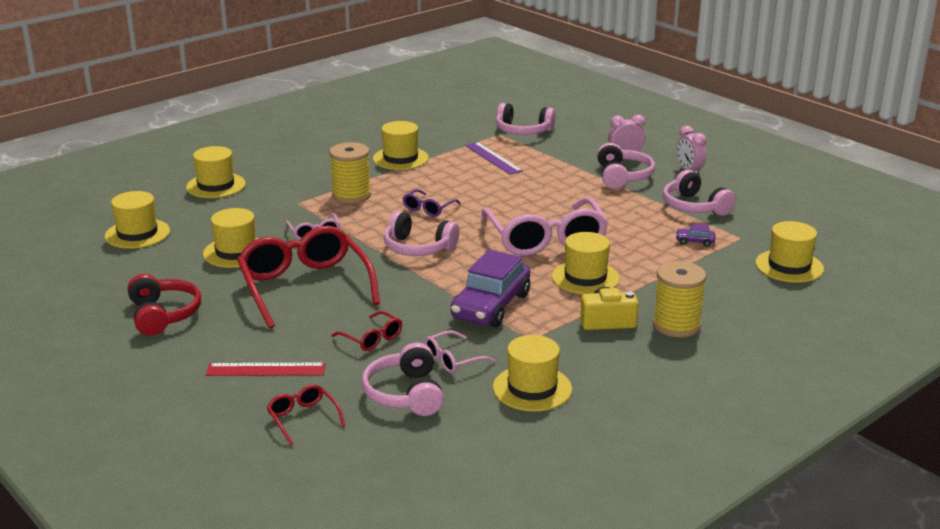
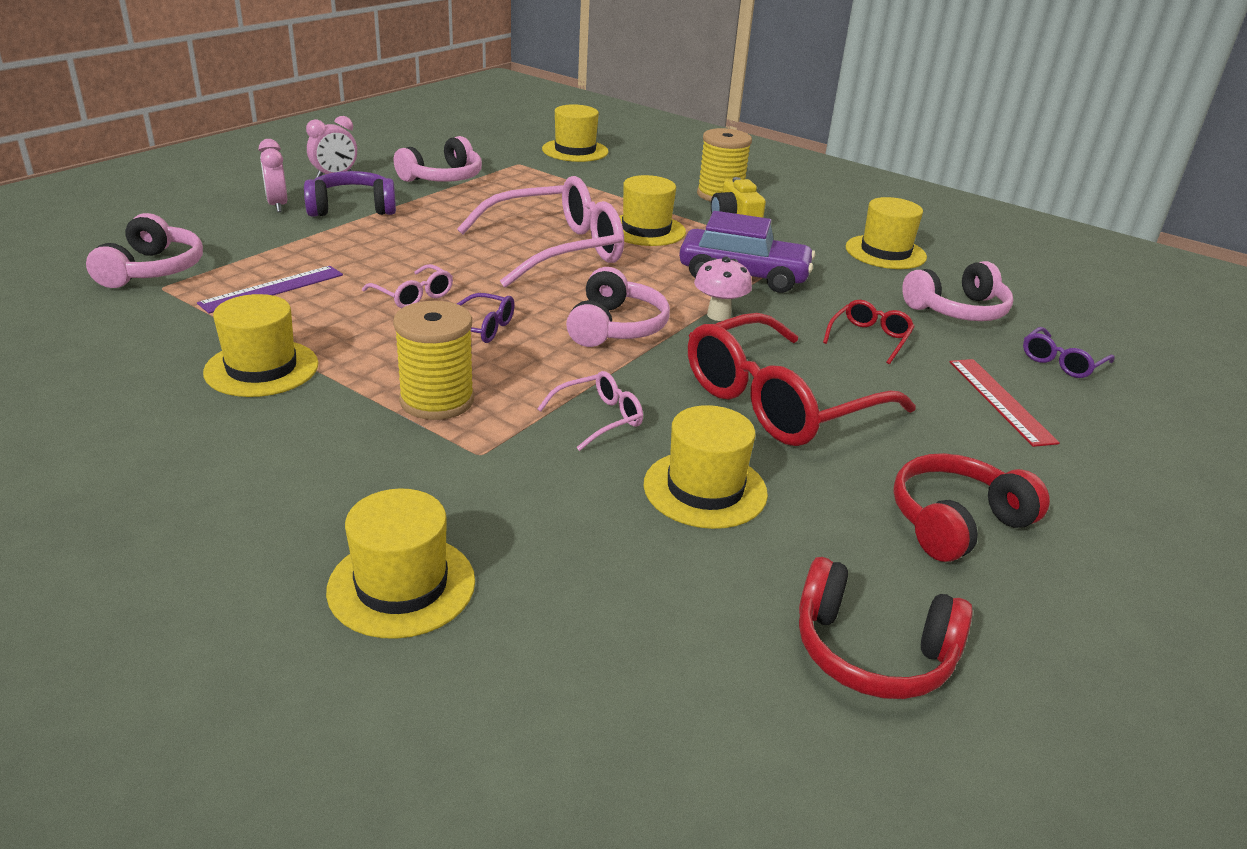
camera: 105 degrees left, 5 degrees up
yellow hat [105,191,170,249] -> none
red glasses [267,384,345,445] -> purple glasses [1023,327,1115,378]
pink glasses [424,330,495,373] -> pink glasses moved to [362,264,453,308]
pink headphones [597,143,655,189] -> purple headphones [304,171,396,217]
purple car [675,224,715,246] -> none
none -> pink mushroom [694,257,752,321]
none -> red headphones [799,557,973,699]

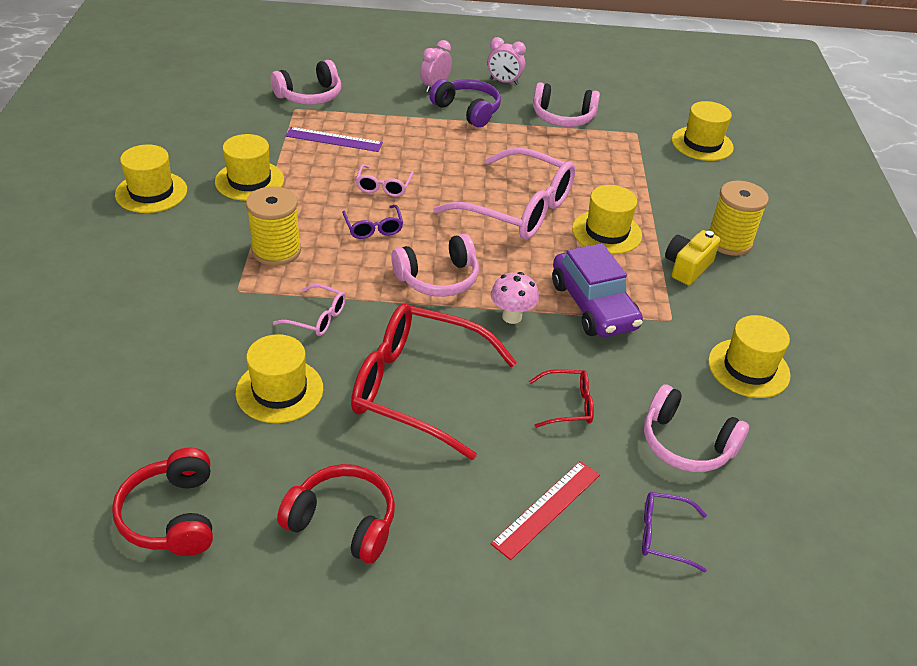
camera: 55 degrees right, 10 degrees up
yellow hat [326,488,475,639] -> yellow hat moved to [115,144,187,213]

